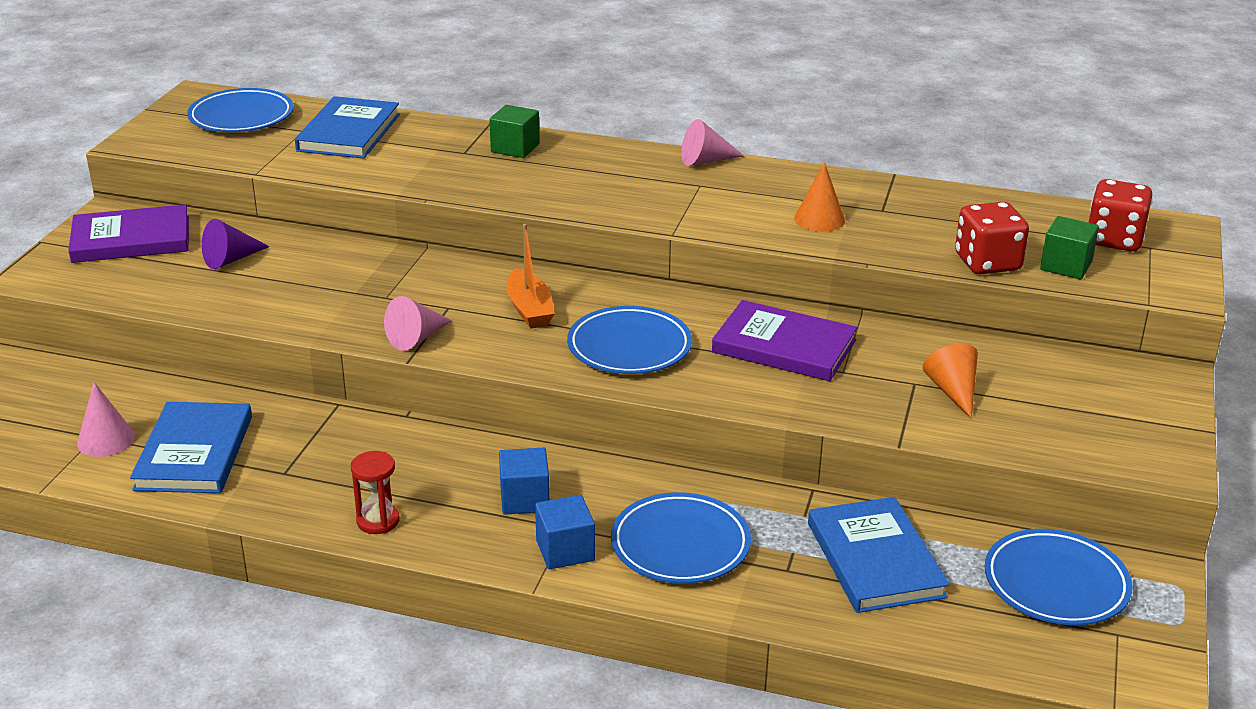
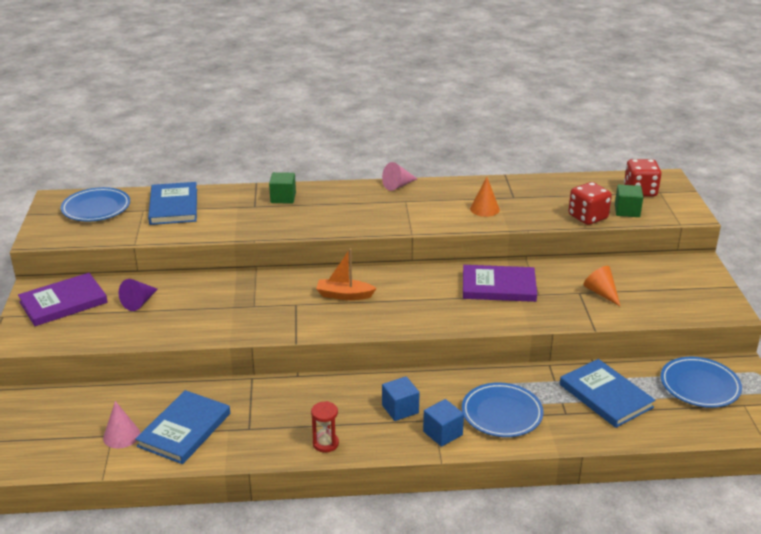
camera: 20 degrees left, 0 degrees up
blue book [130,402,252,493] -> blue book turned 45 degrees clockwise [135,390,230,464]
pink cone [384,296,452,351] -> none
orange boat [507,224,555,329] -> orange boat turned 135 degrees clockwise [316,248,377,300]
blue plate [567,306,692,374] -> none

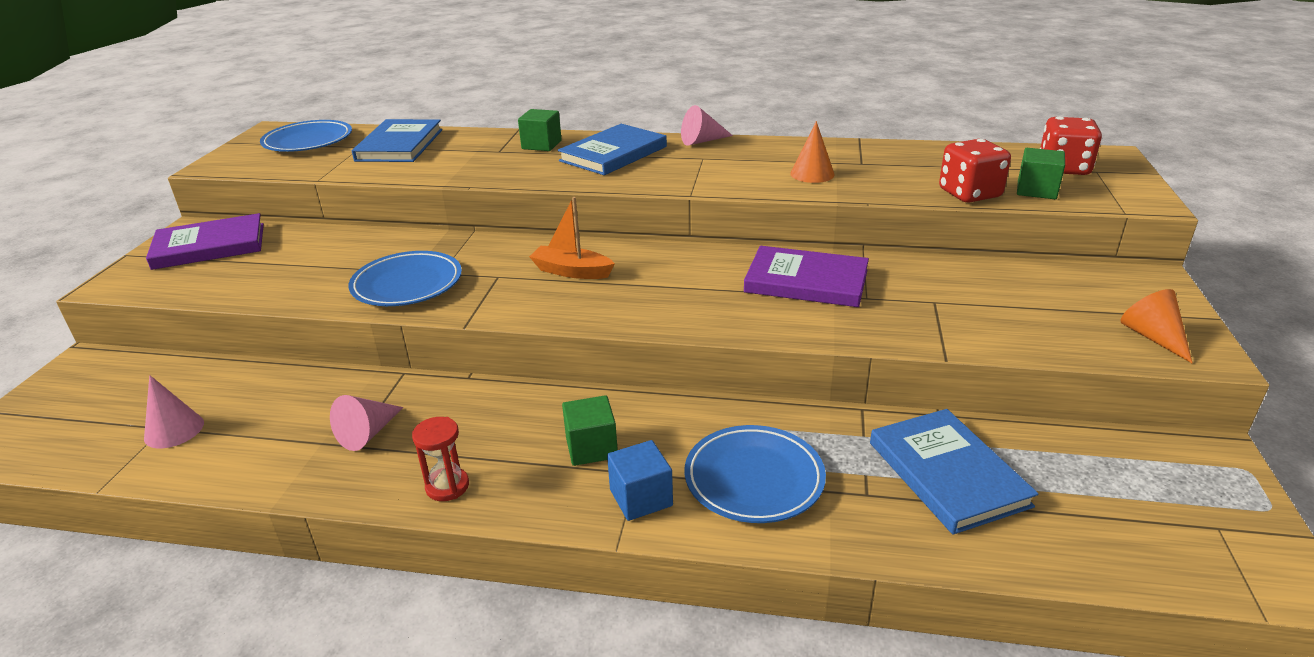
camera: 15 degrees right, 0 degrees up
purple cone [119,279,158,311] -> none
blue book [135,390,230,464] -> blue book moved to [558,124,667,175]
blue cube [382,376,420,421] -> green cube [562,395,618,466]
orange cone [584,266,621,307] -> orange cone moved to [1120,289,1193,363]
blue plate [661,357,742,408] -> blue plate moved to [349,251,462,306]
none -> pink cone [330,395,403,451]

